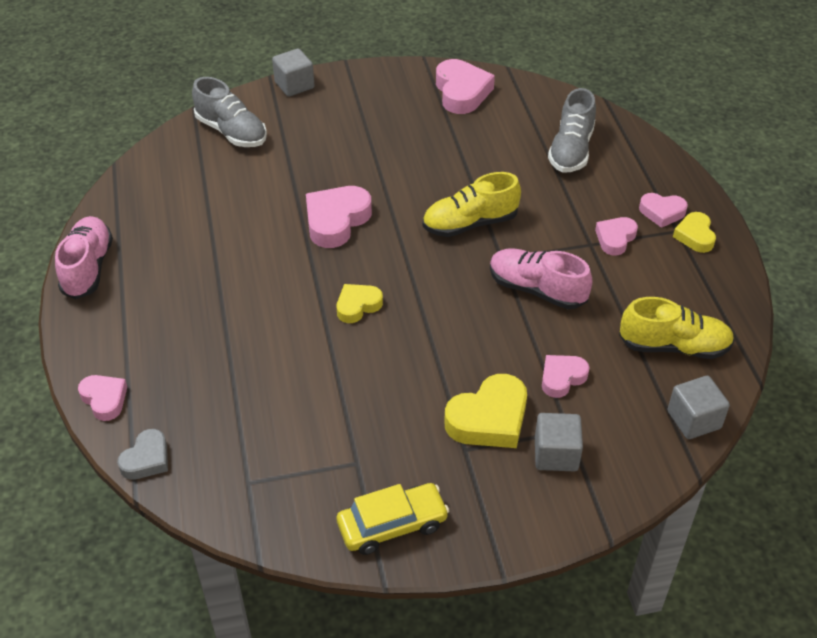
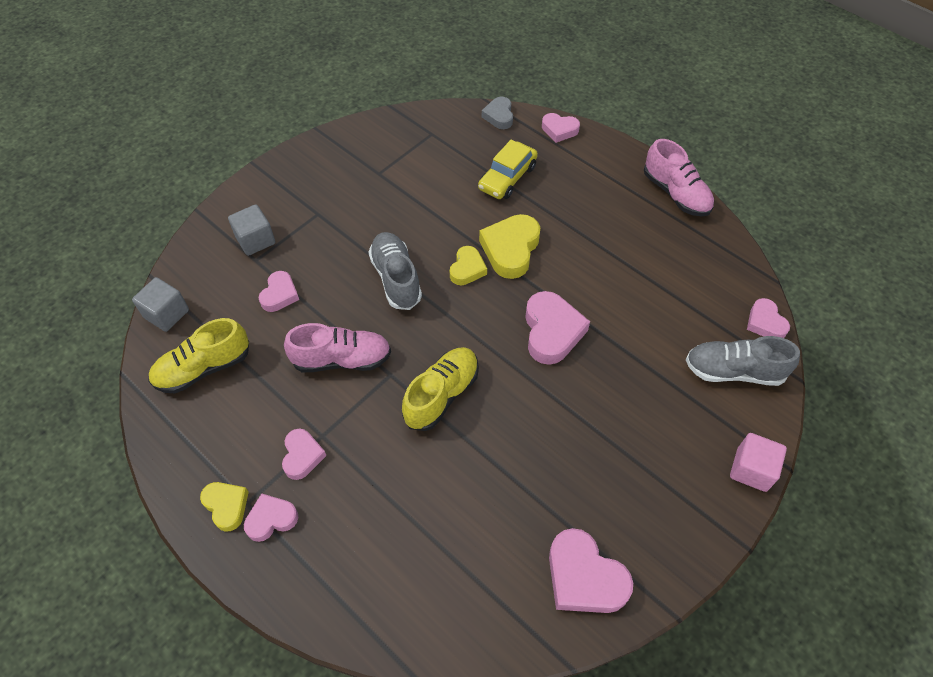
camera: 145 degrees right, 10 degrees up
grey cube [272,48,314,97] -> pink cube [730,433,787,492]
yellow car [336,483,449,555] -> yellow car moved to [478,140,538,199]
yellow heart [444,374,527,448] -> yellow heart moved to [479,214,540,279]
grey shoe [548,88,596,173] -> grey shoe moved to [368,232,422,310]
none -> pink heart [747,298,790,338]

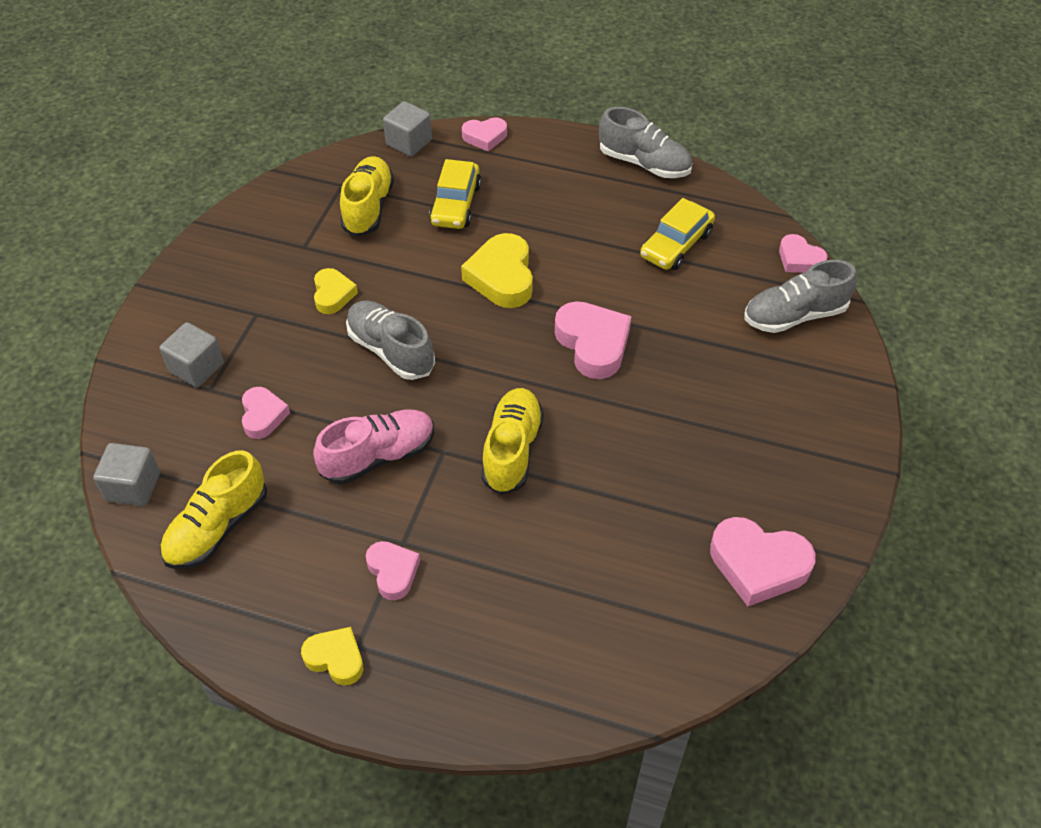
camera: 25 degrees left, 5 degrees down
pink heart [244,493,298,542] -> none
yellow heart [450,246,487,285] -> yellow heart moved to [314,268,358,314]
grey heart [482,97,513,129] -> grey cube [383,101,432,157]
pink shoe [644,139,714,217] -> grey shoe [599,107,692,178]
pink cube [730,433,787,492] -> none
none -> yellow shoe [340,156,394,237]
none -> yellow car [640,198,715,270]

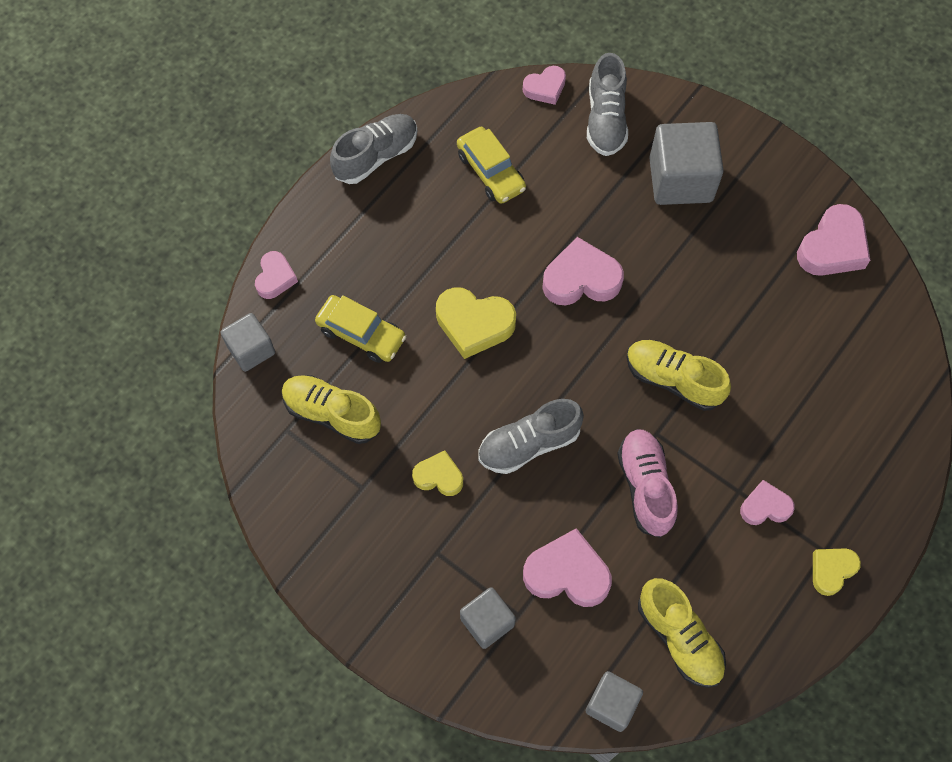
camera: 70 degrees left, 15 degrees up
pink heart [242,387,290,439] -> pink heart [523,528,612,607], size x1.66
none -> grey cube [649,122,724,205]

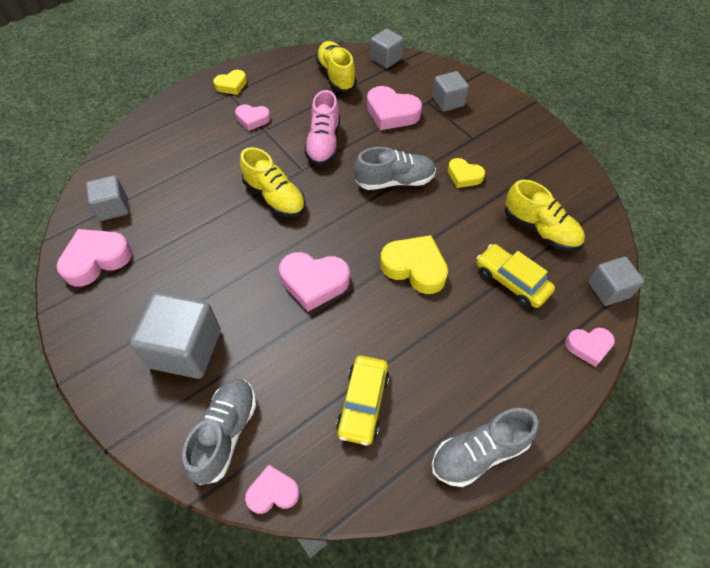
camera: 165 degrees left, 10 degrees down
pink heart [255,251,298,299] -> pink heart turned 120 degrees counterclockwise [565,328,615,367]
yellow car [457,127,526,204] -> yellow car turned 150 degrees counterclockwise [336,355,390,446]
none -> grey cube [86,175,129,221]

